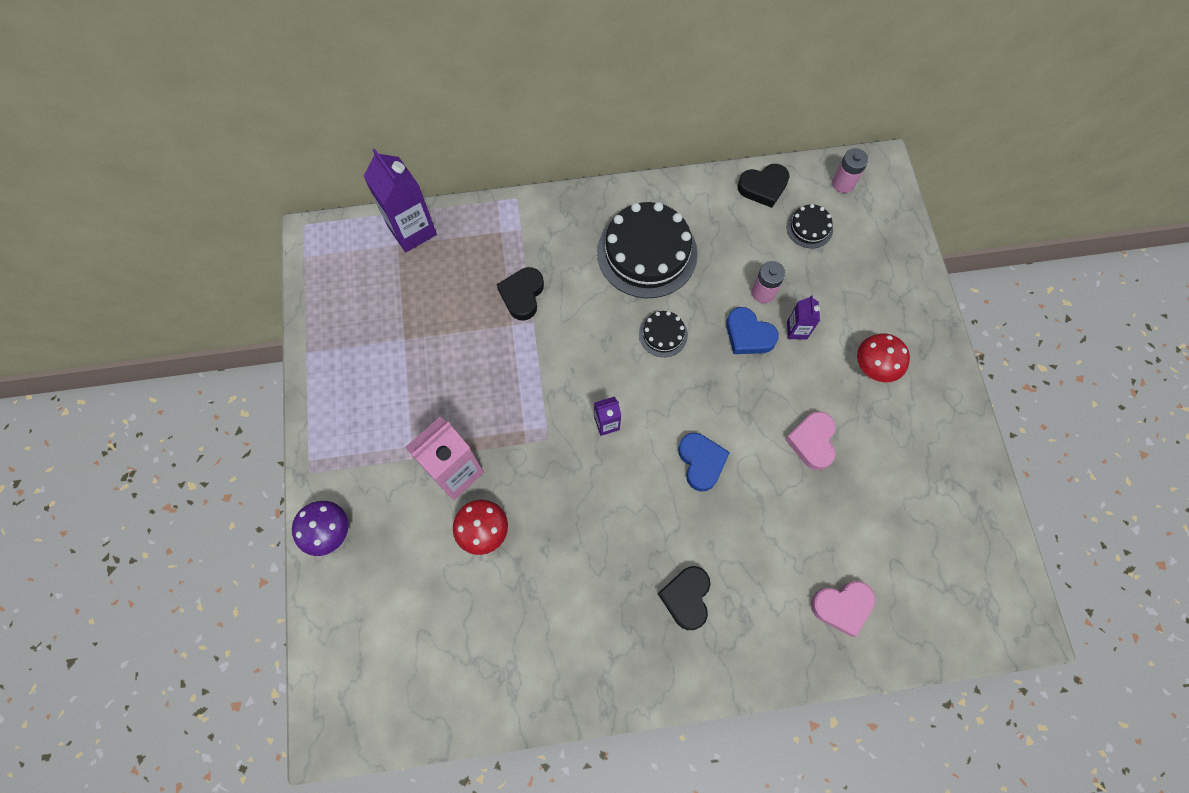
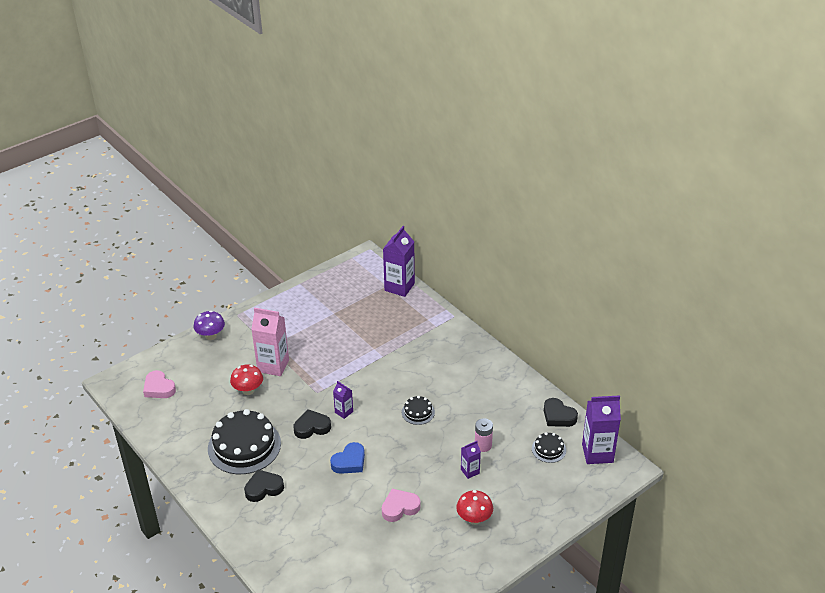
camera: 60 degrees right, 30 degrees down
black heart [497,267,544,321] -> black heart moved to [294,409,331,439]
black cake [597,202,698,298] -> black cake moved to [208,409,281,474]
blue heart [726,307,779,354] -> none
pink heart [811,581,875,637] -> pink heart moved to [143,370,176,398]
pink battery [832,148,869,193] -> purple carton [582,395,621,464]

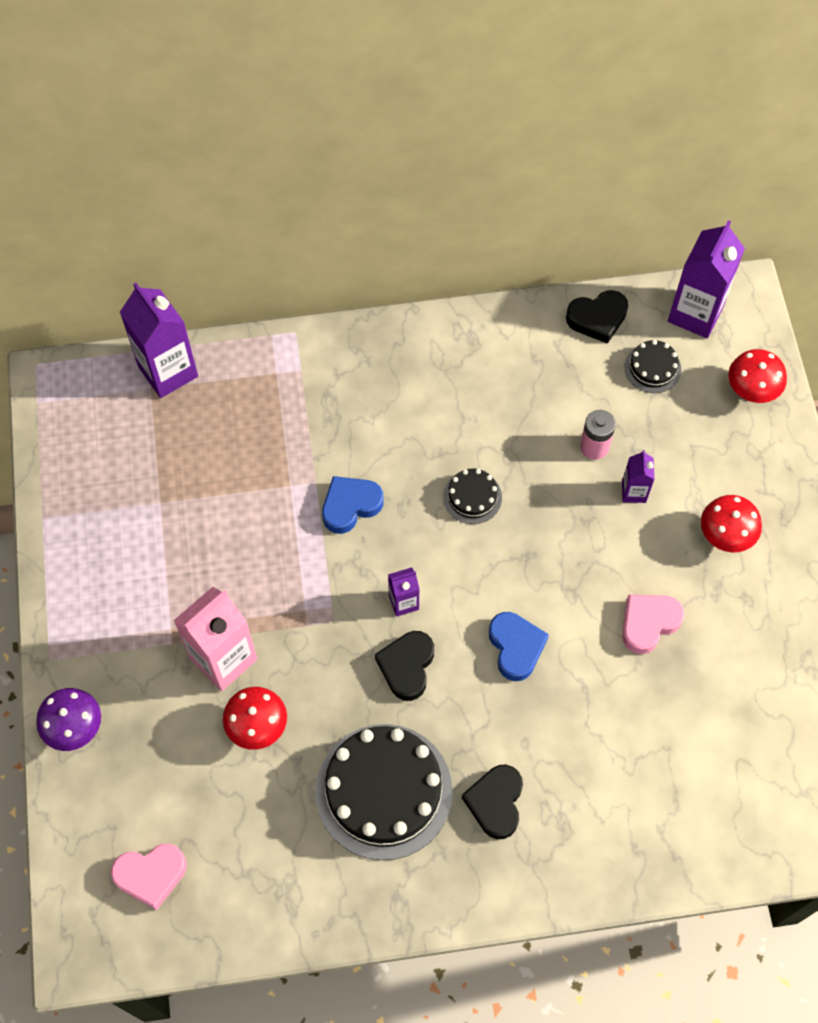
camera: 60 degrees left, 25 degrees up
pink heart [382,489,421,522] -> pink heart turned 45 degrees clockwise [622,595,685,654]
none -> blue heart [322,476,384,534]
none -> red mushroom [728,349,787,403]

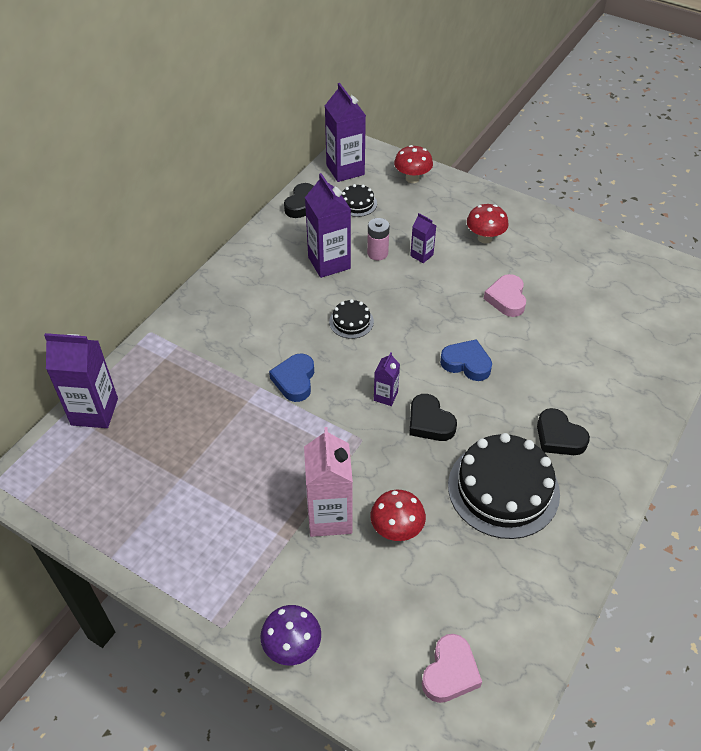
camera: 50 degrees left, 15 degrees down
none -> purple carton [305,173,351,278]

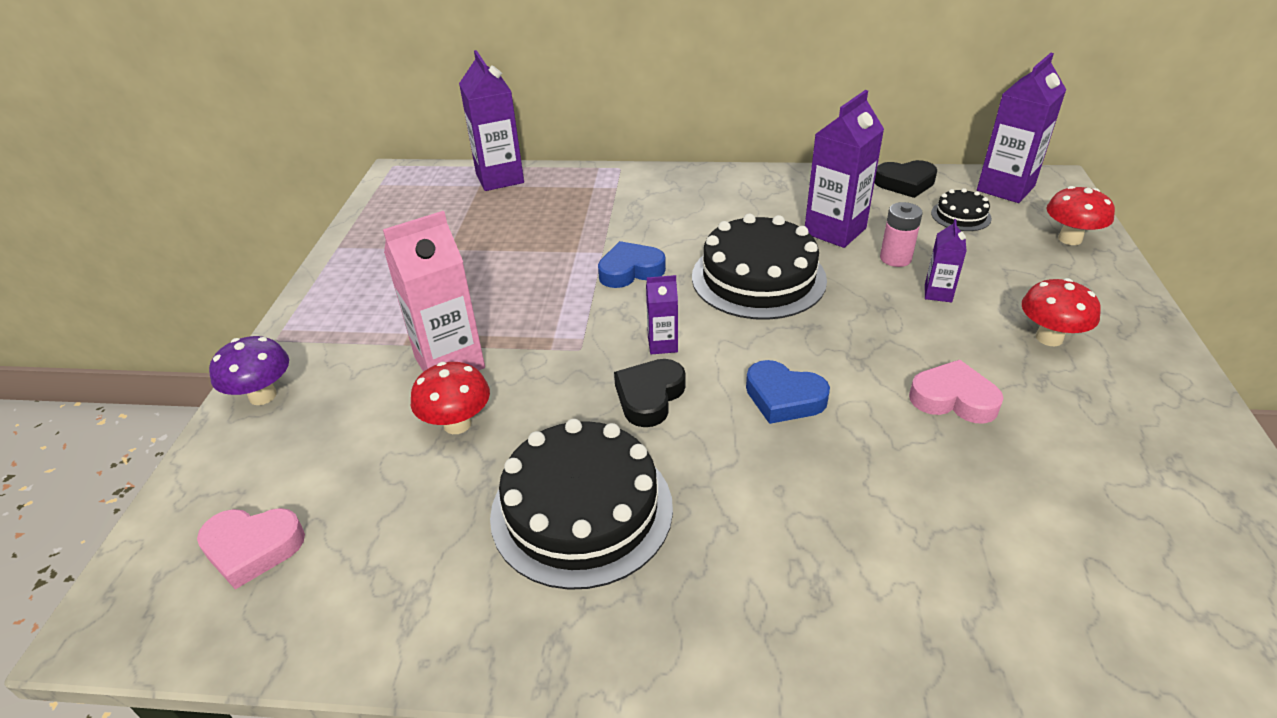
camera: 65 degrees right, 10 degrees down
black cake [329,299,374,339] -> black cake [692,214,827,320], size x2.13
blue heart [440,339,492,381] -> blue heart turned 120 degrees clockwise [746,360,830,424]
pink heart [484,274,526,317] -> pink heart turned 45 degrees clockwise [909,360,1004,424]
black heart [537,408,590,455] -> none

